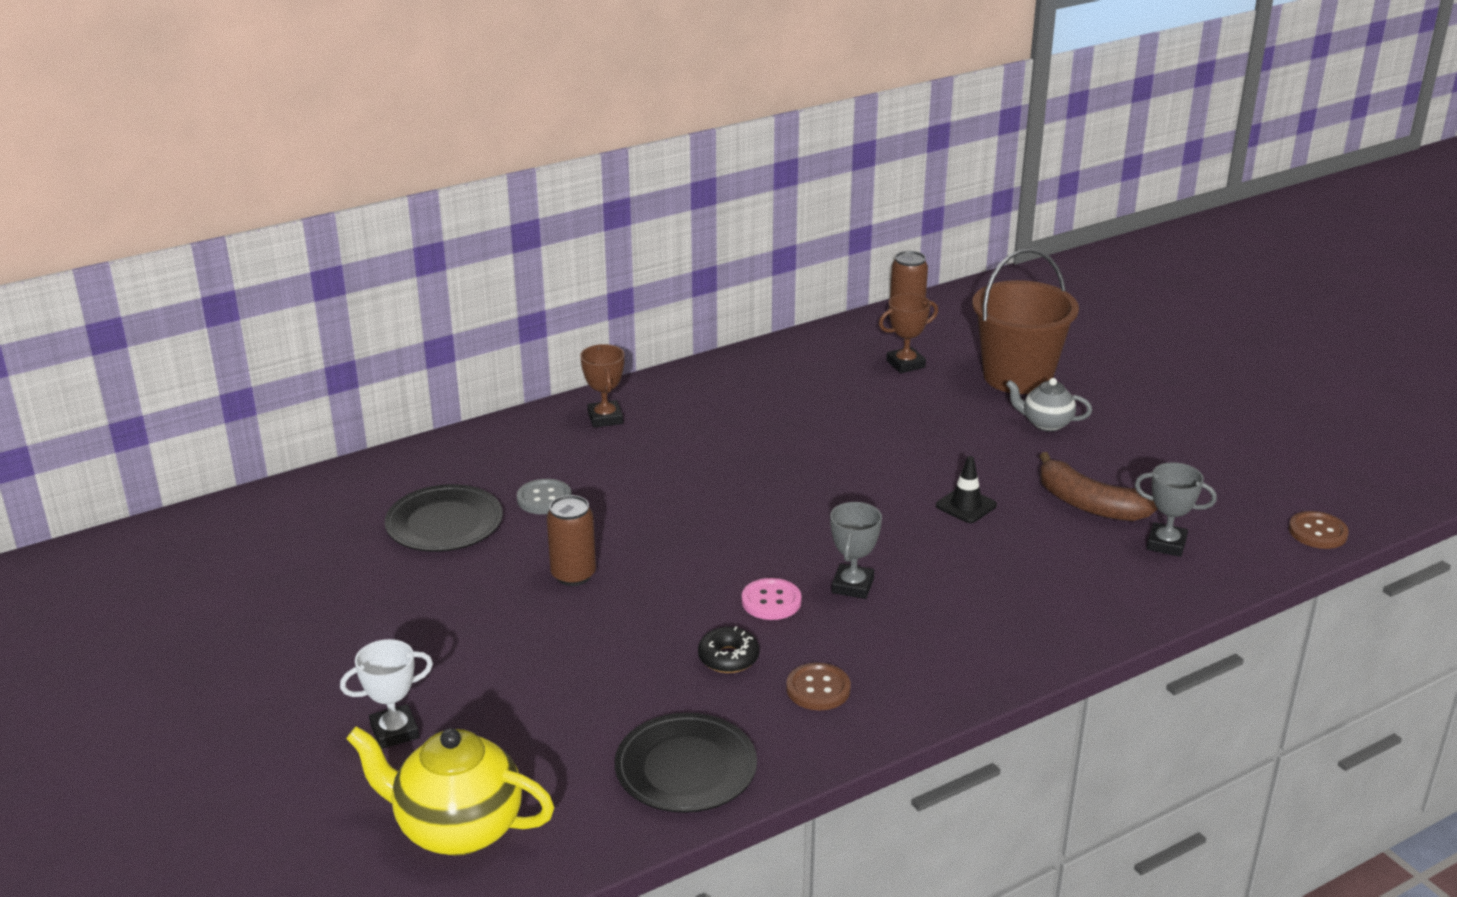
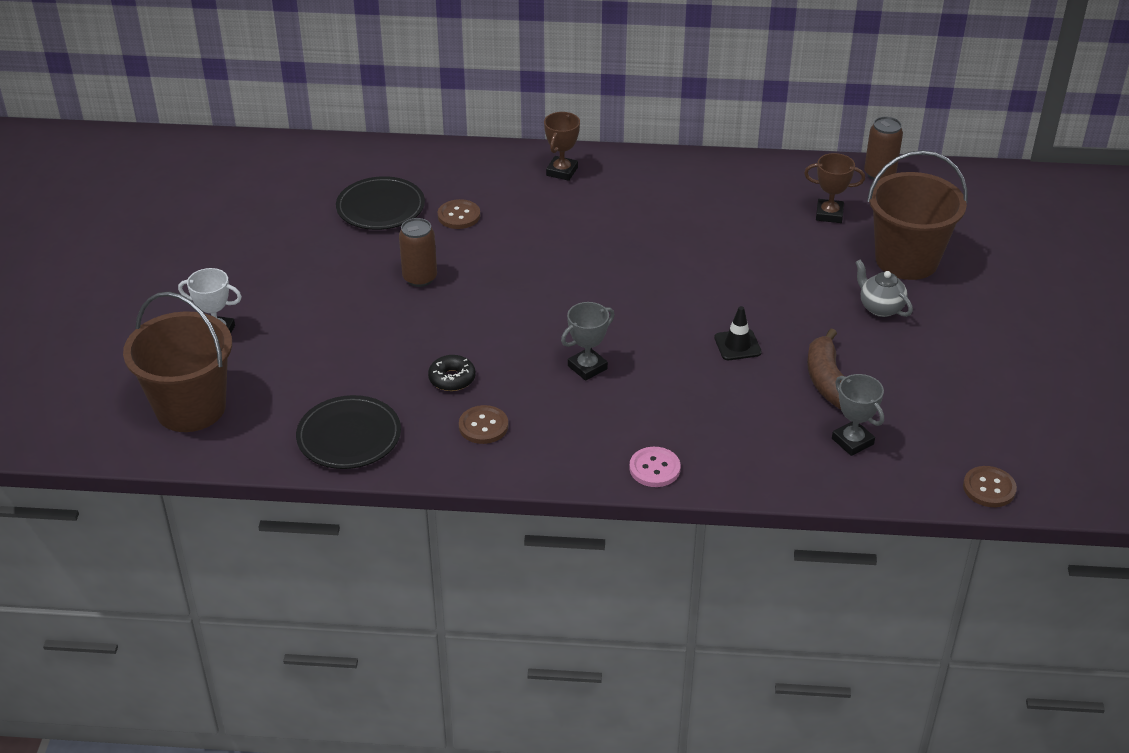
camera: 35 degrees right, 10 degrees up
yellow teapot [346,726,555,855] -> brown bucket [123,292,232,432]
grey button [517,479,572,514] -> brown button [438,199,480,229]
pink button [742,578,801,620] -> pink button moved to [629,447,681,487]

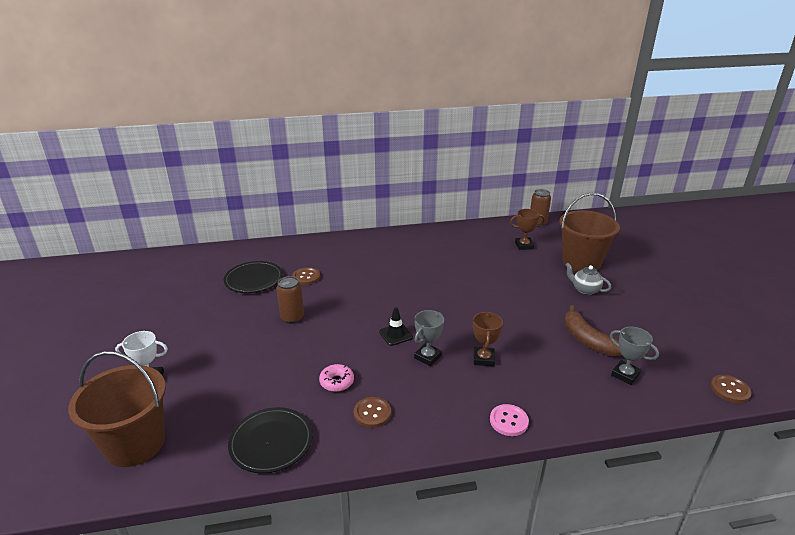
camera: 15 degrees left, 10 degrees down
black donut [428,355,476,391] -> pink donut [319,364,354,392]
brown trophy [544,112,580,181] -> brown trophy moved to [473,312,503,366]
black traffic cone [714,306,762,360] -> black traffic cone moved to [379,307,413,346]

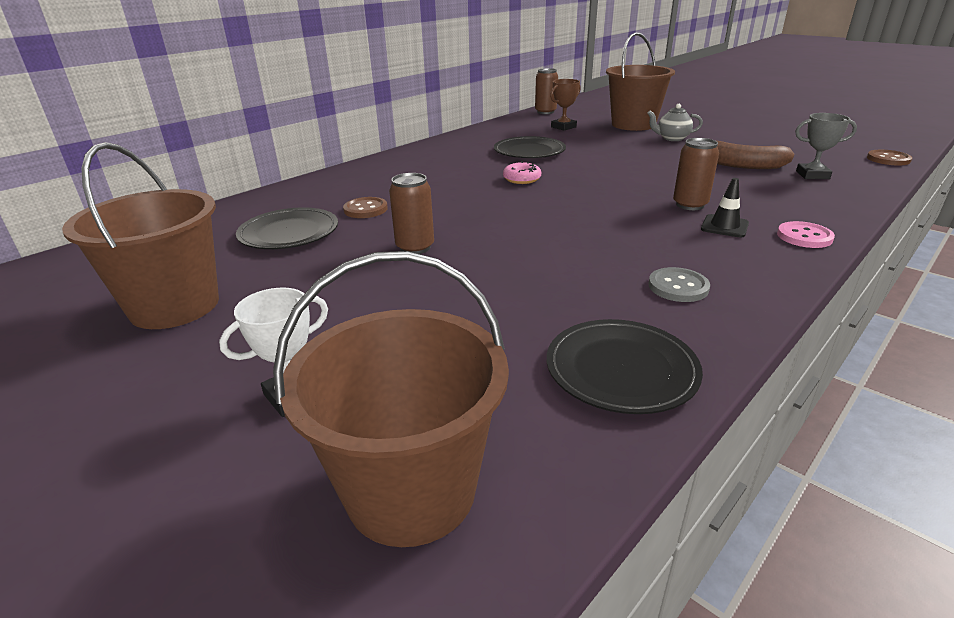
camera: 35 degrees left, 0 degrees up
pink donut [319,364,354,392] -> pink donut moved to [503,161,541,184]
brown button [354,397,391,428] -> grey button [648,267,710,302]
black traffic cone [379,307,413,346] -> black traffic cone moved to [701,178,749,238]
grey trophy [414,310,444,366] -> none
brown trophy [473,312,503,366] -> brown can [673,138,719,210]
none -> brown bucket [62,142,219,329]
none -> black plate [494,136,566,158]

